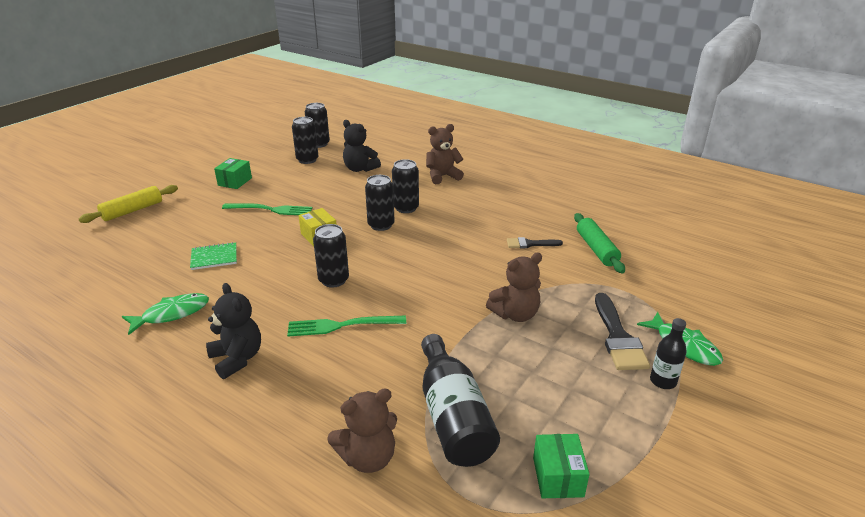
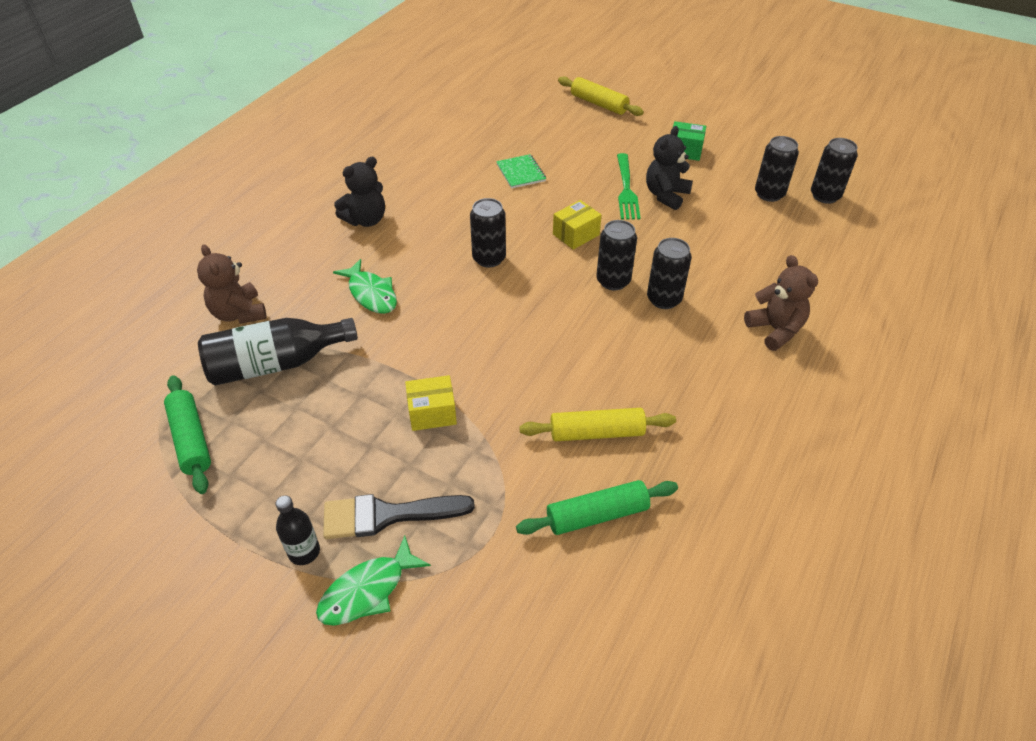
camera: 85 degrees right, 15 degrees up
green fish [122,293,209,335] -> green fish moved to [333,259,397,314]
green fork [287,315,406,336] -> none
black teddy bear [343,120,381,172] -> black teddy bear moved to [646,126,693,210]
brown teddy bear [486,253,542,322] -> yellow box [405,375,457,431]
black brush [507,237,563,248] -> yellow rolling pin [519,408,676,441]
green box [533,434,590,498] -> green rolling pin [164,375,211,494]

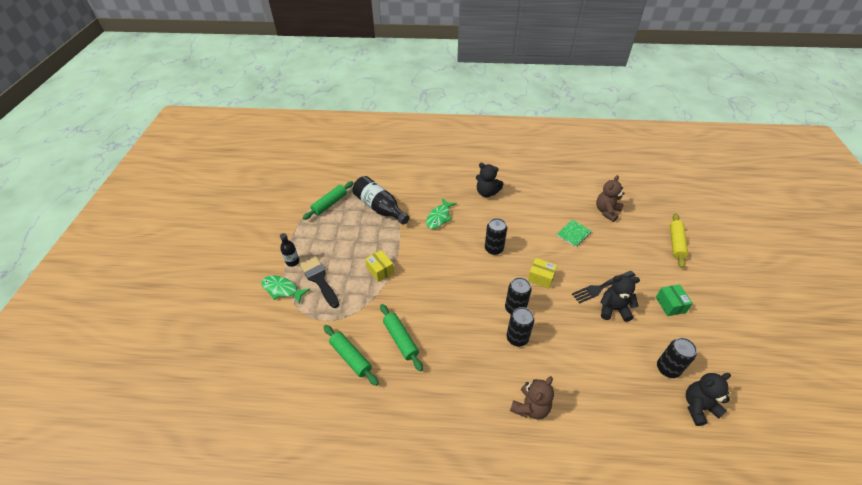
camera: 65 degrees right, 0 degrees up
brown teddy bear [197,244,267,324] -> brown teddy bear moved to [596,175,625,222]
yellow rolling pin [519,408,676,441] -> green rolling pin [380,304,423,371]
green fork [617,153,640,220] -> black fork [572,271,636,304]
black can [811,138,858,204] -> black teddy bear [686,373,731,426]

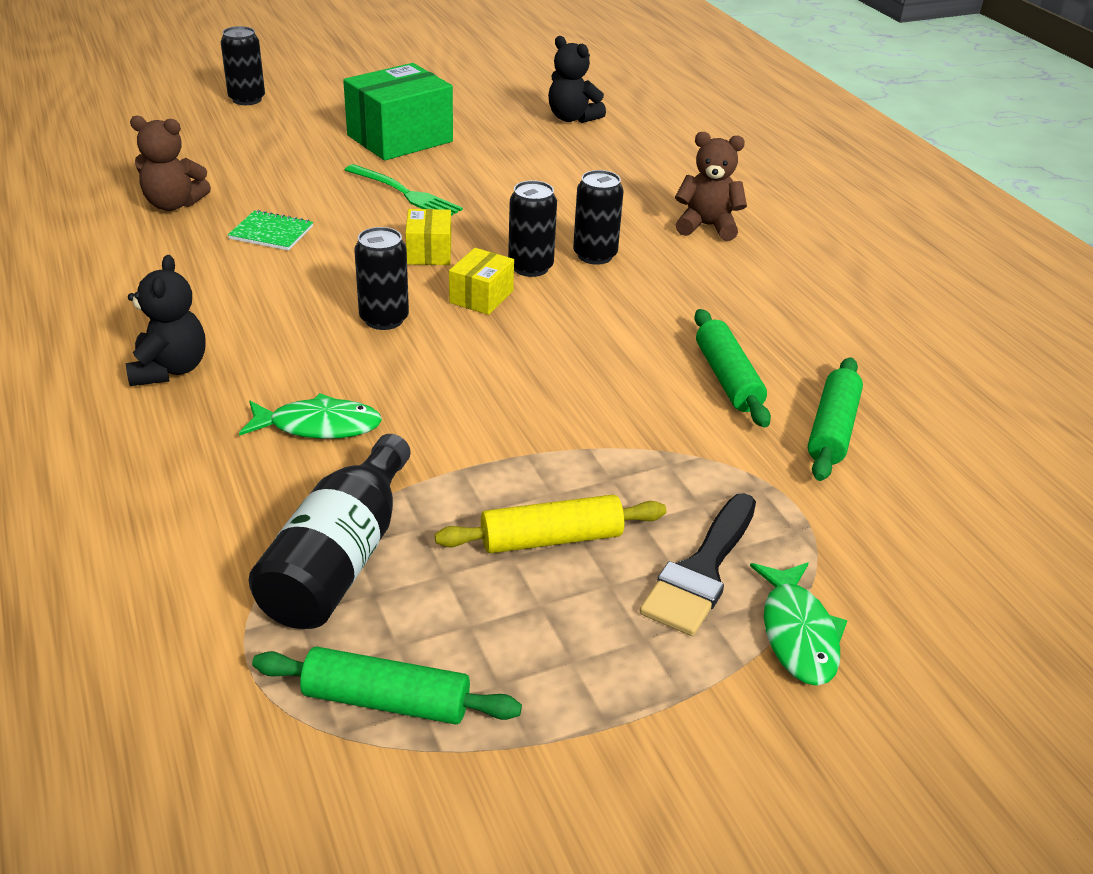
camera: 120 degrees left, 10 degrees down
black bottle [280,233,299,267] -> none
yellow box [365,250,394,282] -> yellow box moved to [449,248,514,315]
green rolling pin [380,304,423,371] -> green rolling pin turned 45 degrees counterclockwise [694,309,771,427]
black fork [572,271,636,304] -> green fork [345,164,463,216]
black teddy bear [600,275,640,322] -> none
green box [656,284,693,316] -> green box [343,63,453,161], size x1.94
black can [657,338,697,378] -> black can moved to [221,26,265,105]
yellow rolling pin [670,213,688,268] -> yellow rolling pin moved to [435,495,666,554]

